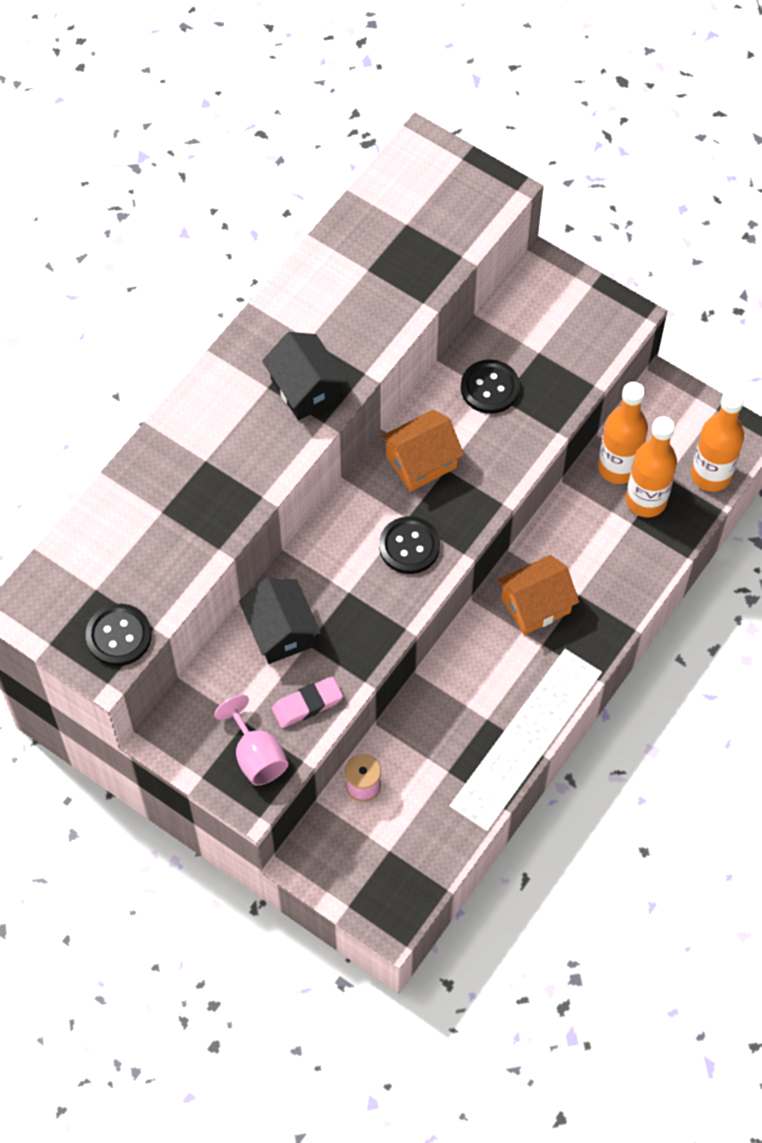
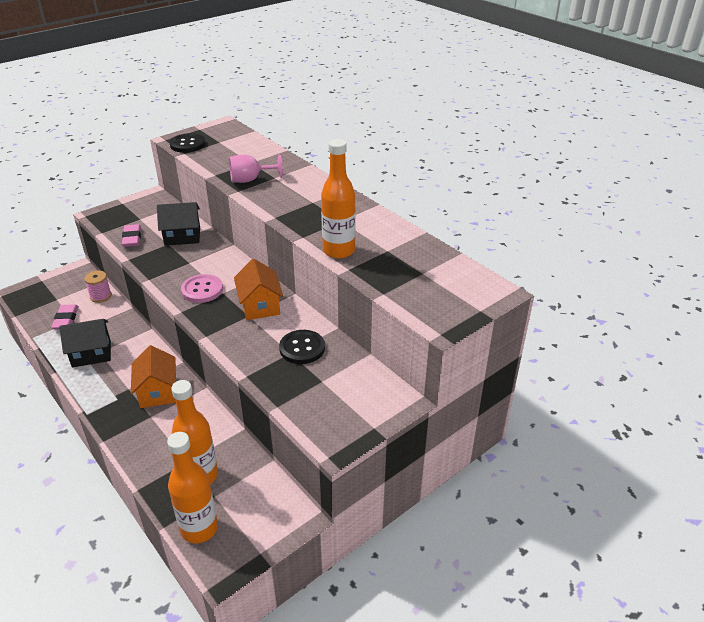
camera: 105 degrees right, 25 degrees down
pink goblet [214,695,288,785] -> pink goblet moved to [229,155,283,183]
black house [262,332,347,420] -> black house moved to [59,319,111,368]
black button [379,516,440,574] -> pink button [181,274,223,303]
orange bottle [598,382,648,484] -> orange bottle moved to [321,139,356,259]
none -> pink eraser [51,304,79,329]

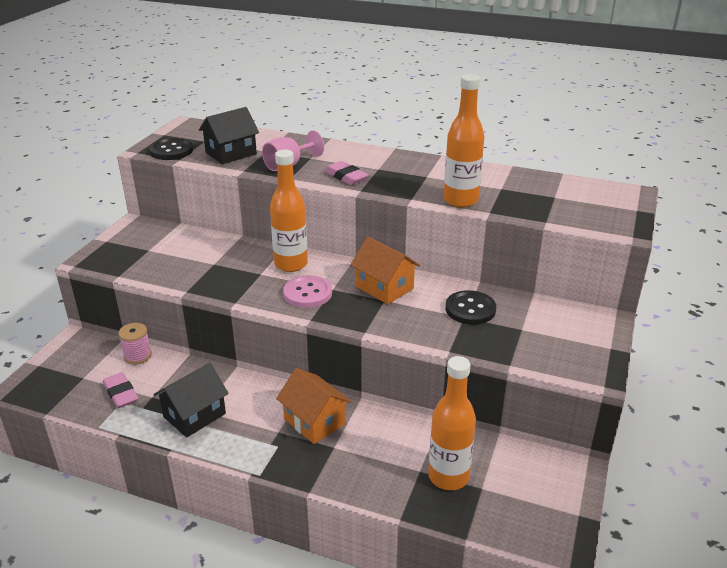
camera: 30 degrees left, 5 degrees down
pink eraser [122,224,141,247] -> pink eraser moved to [324,161,369,185]
black house [157,202,200,246] -> black house moved to [199,107,259,164]
orange bottle [167,432,218,543] -> orange bottle moved to [270,150,308,272]

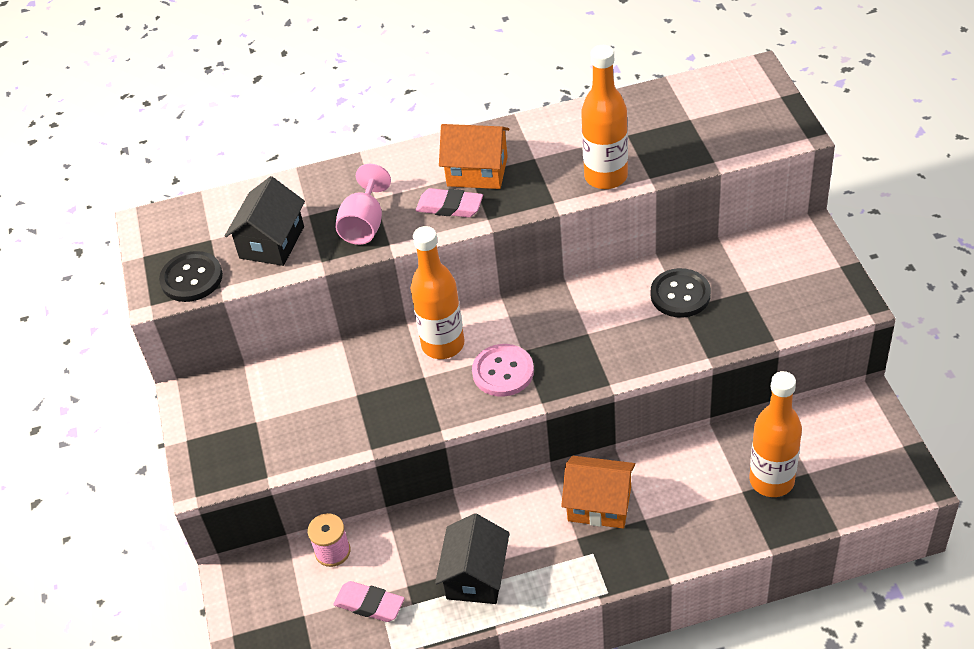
camera: 30 degrees left, 15 degrees up
orange house [350,237,420,304] -> orange house moved to [439,124,509,189]

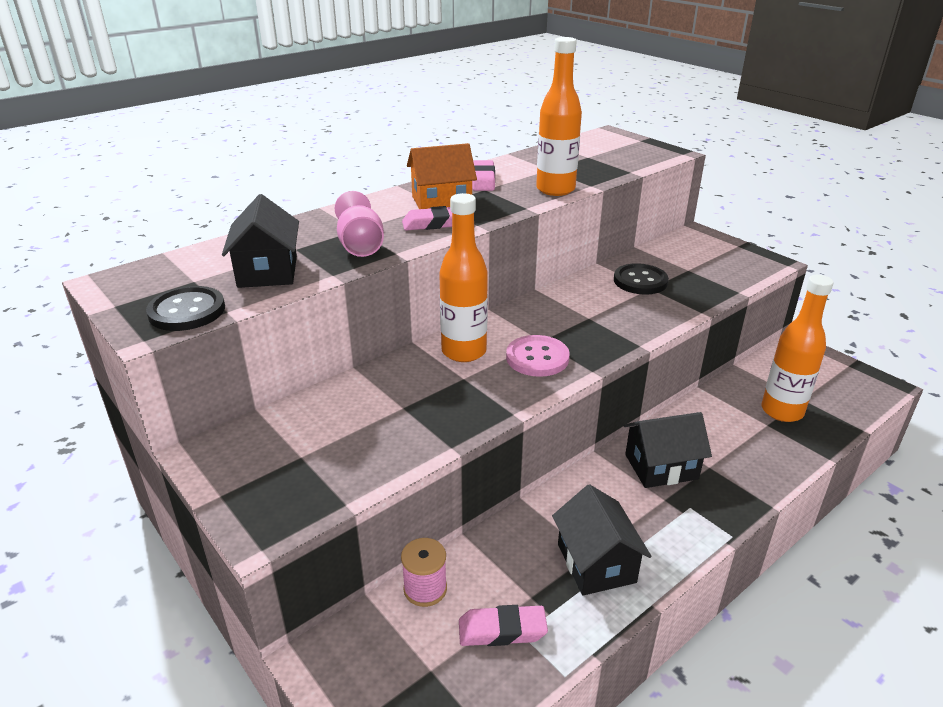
camera: 30 degrees left, 15 degrees down
orange house [561,456,635,528] -> black house [624,412,712,488]
none -> pink eraser [472,160,495,191]

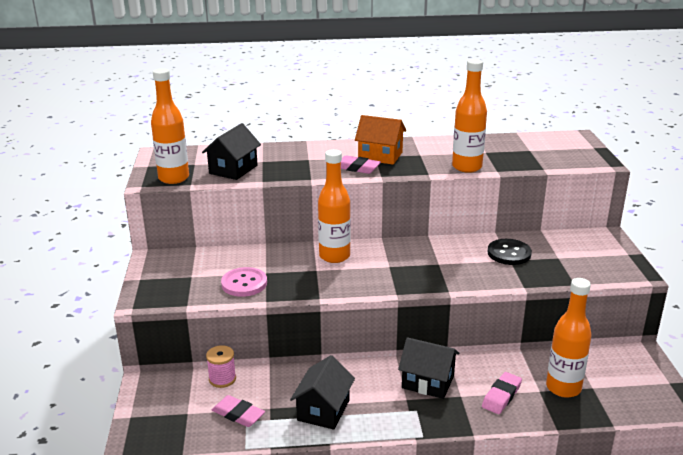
camera: 35 degrees right, 5 degrees down
black button [146,286,225,331] -> orange bottle [151,68,189,184]
pink goblet [334,191,384,257] -> none
pink eraser [472,160,495,191] -> pink eraser moved to [482,372,522,414]
pink button [506,335,570,377] -> pink button moved to [221,267,267,297]

